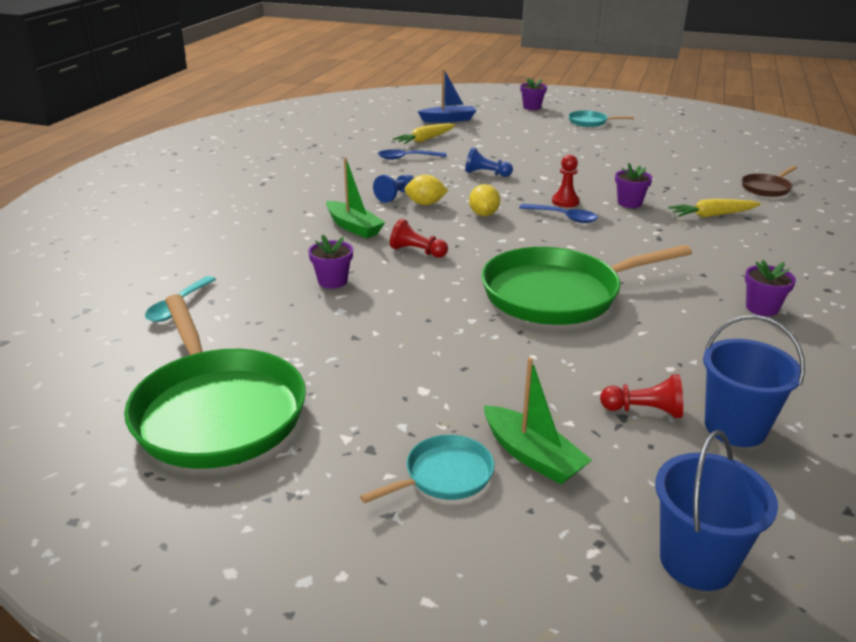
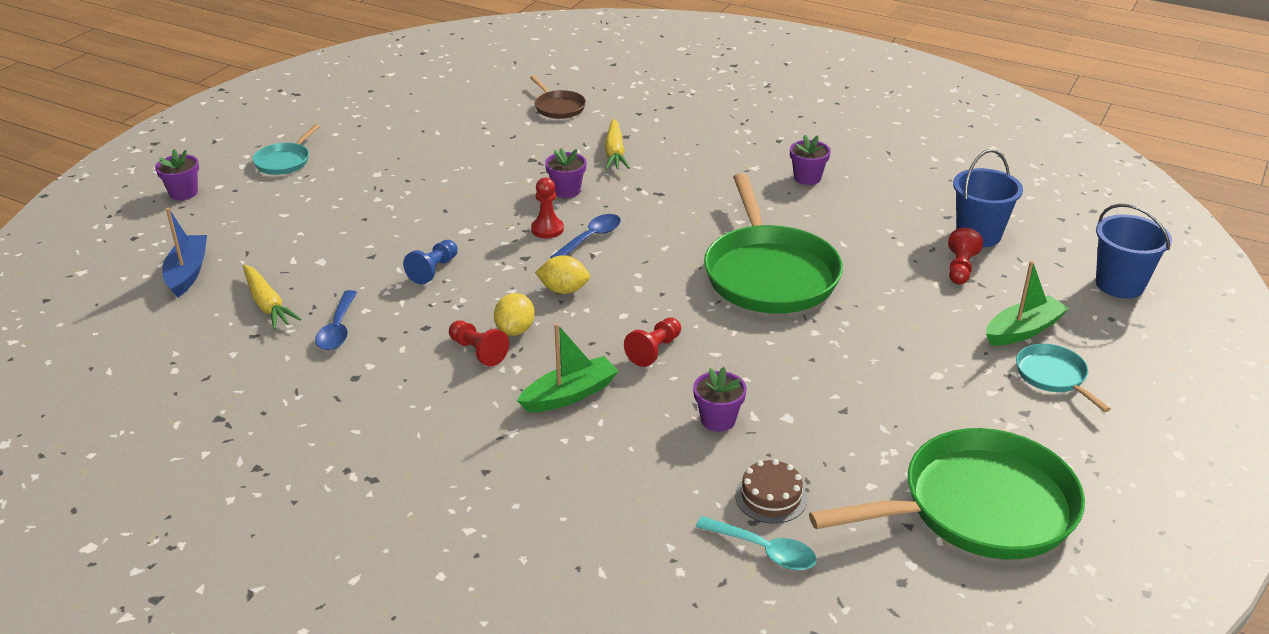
camera: 80 degrees left, 5 degrees up
blue pawn [373,175,414,203] -> red pawn [449,320,509,367]
none -> brown cake [735,459,807,524]

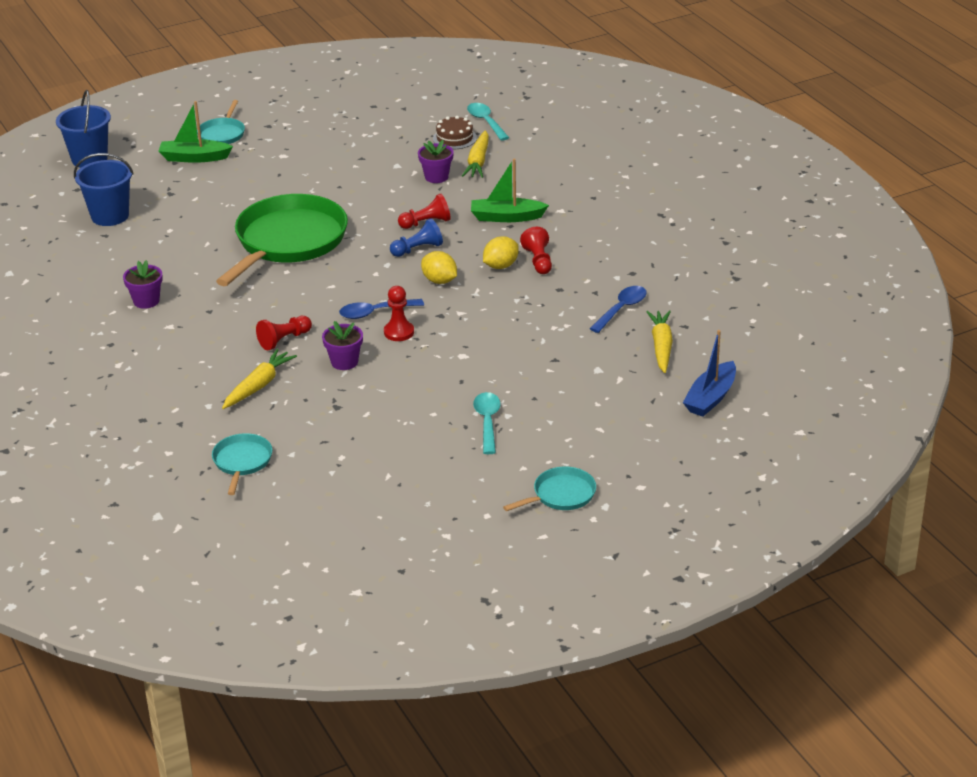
camera: 145 degrees left, 0 degrees up
purple flower pot [155,149,199,200] -> none
blue pawn [403,240,458,285] -> blue pawn moved to [390,218,443,257]
brown pan [530,75,586,119] -> turquoise pan [212,433,272,495]
green pan [809,428,1085,560] -> none
red pawn [948,228,983,284] -> red pawn moved to [256,316,312,350]
none -> yellow carrot [462,130,489,178]
none -> turquoise spoon [473,392,501,454]

